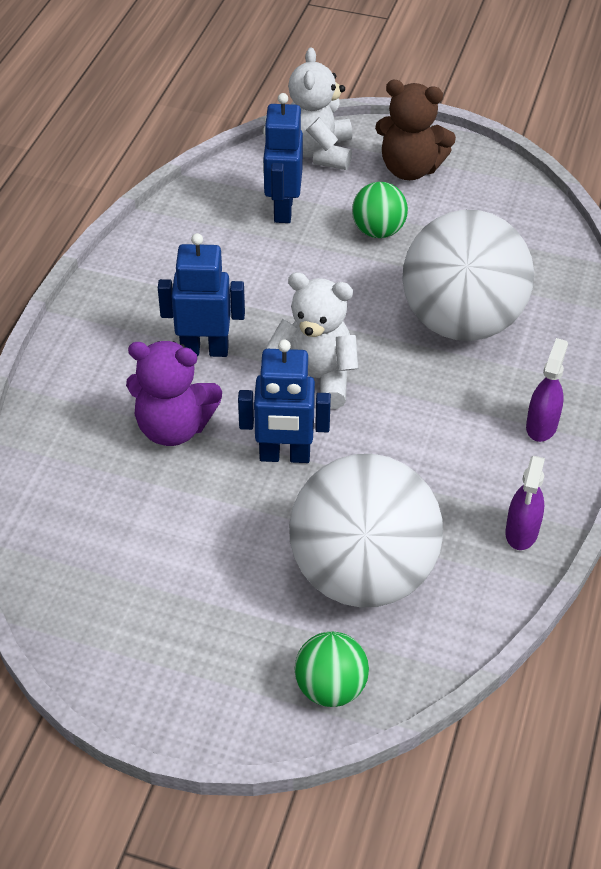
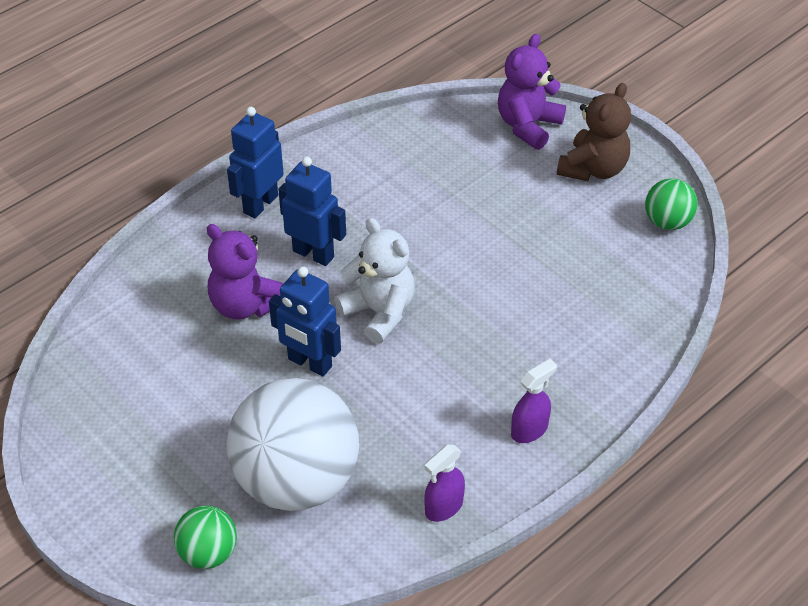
camera: 30 degrees right, 0 degrees up
blue robot [263,93,303,223] -> blue robot moved to [227,107,284,219]
white teddy bear [288,48,352,170] -> purple teddy bear [498,34,566,150]
green ball [352,182,408,238] -> green ball moved to [645,178,698,230]
brown teddy bear [375,80,456,180] -> brown teddy bear turned 105 degrees counterclockwise [557,83,631,181]
white ball [402,210,534,341] -> none

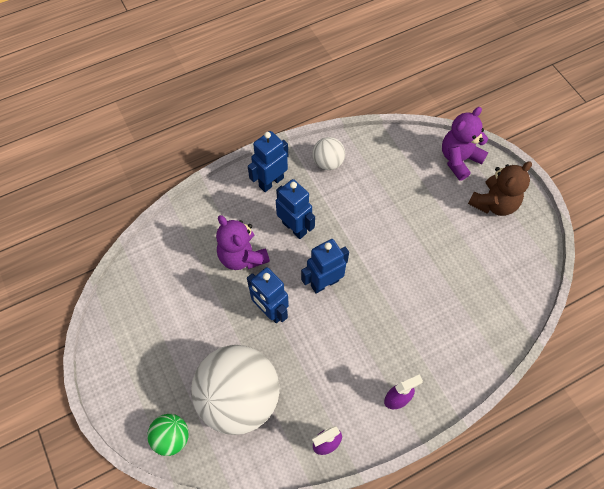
camera: 15 degrees right, 15 degrees up
white teddy bear [335,218,415,344] -> blue robot [301,239,349,294]
green ball [645,178,698,230] -> none
none -> white ball [312,137,345,170]

